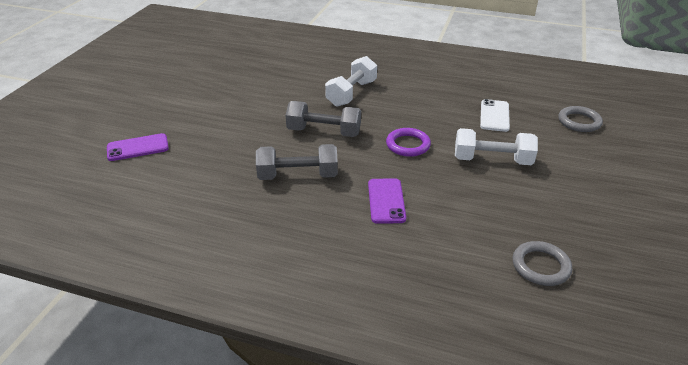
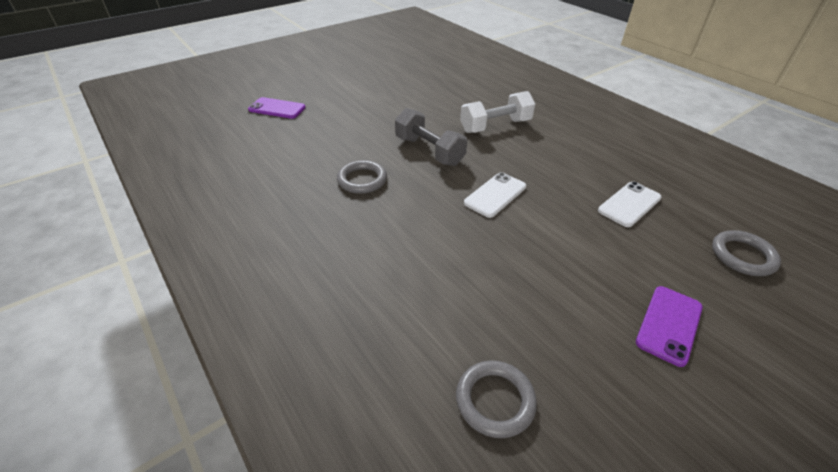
camera: 35 degrees right, 5 degrees up
grey dumbbell [256,144,338,180] -> grey ring [337,160,387,194]
purple phone [368,178,406,224] -> purple phone moved to [636,286,703,367]
purple ring [386,128,431,157] -> white phone [464,172,526,218]
white dumbbell [455,128,538,165] -> none

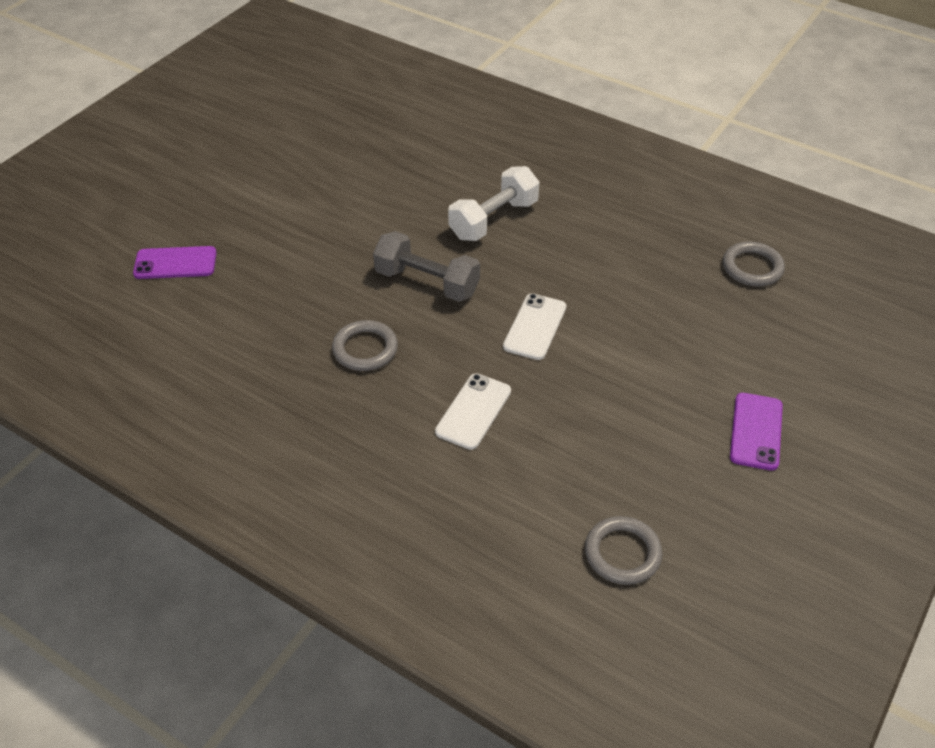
camera: 20 degrees left, 5 degrees up
white phone [598,181,661,227] -> white phone moved to [435,373,511,450]
grey ring [712,230,781,276] -> grey ring moved to [723,242,785,286]

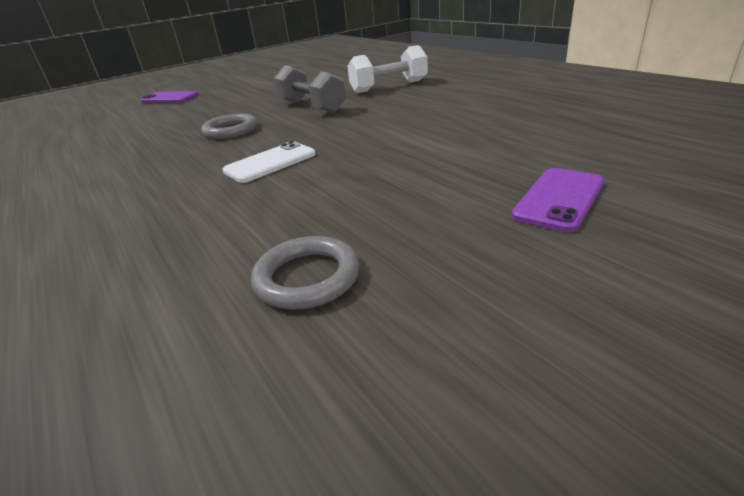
camera: 25 degrees right, 15 degrees down
white phone [503,293,566,360] -> none
grey ring [723,242,785,286] -> none

